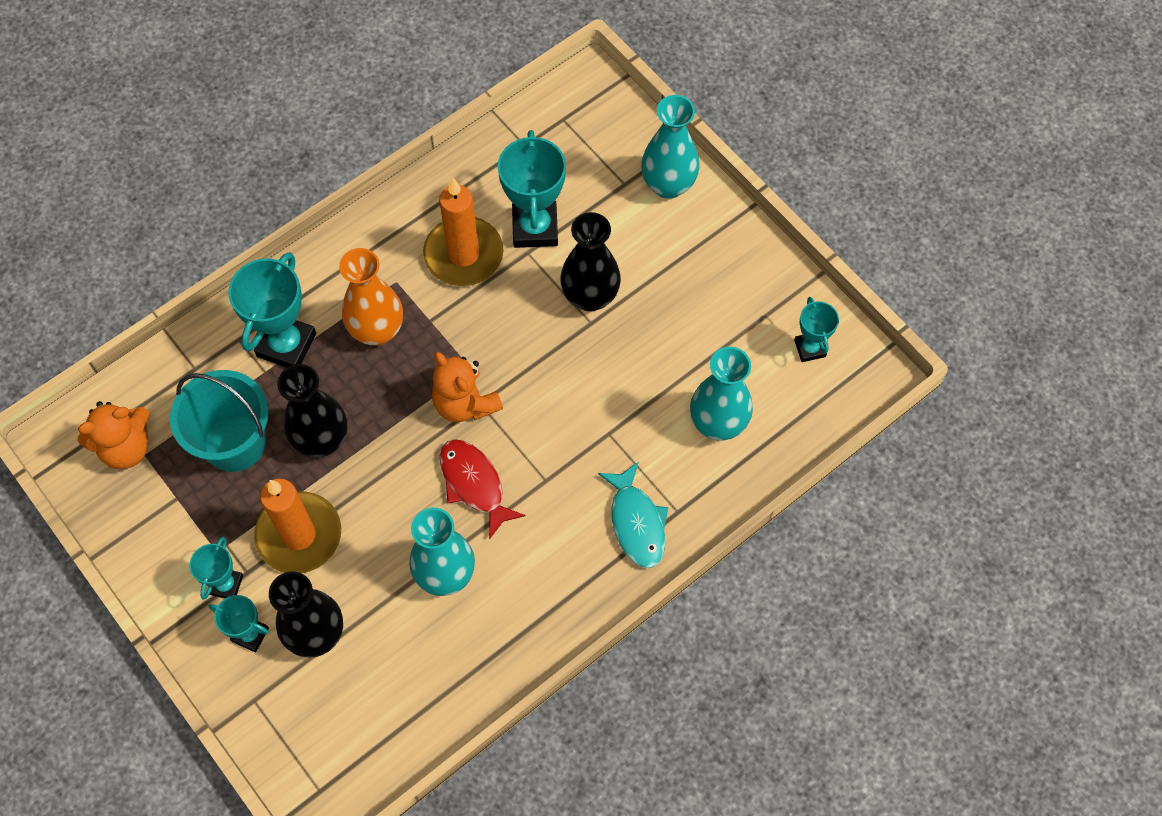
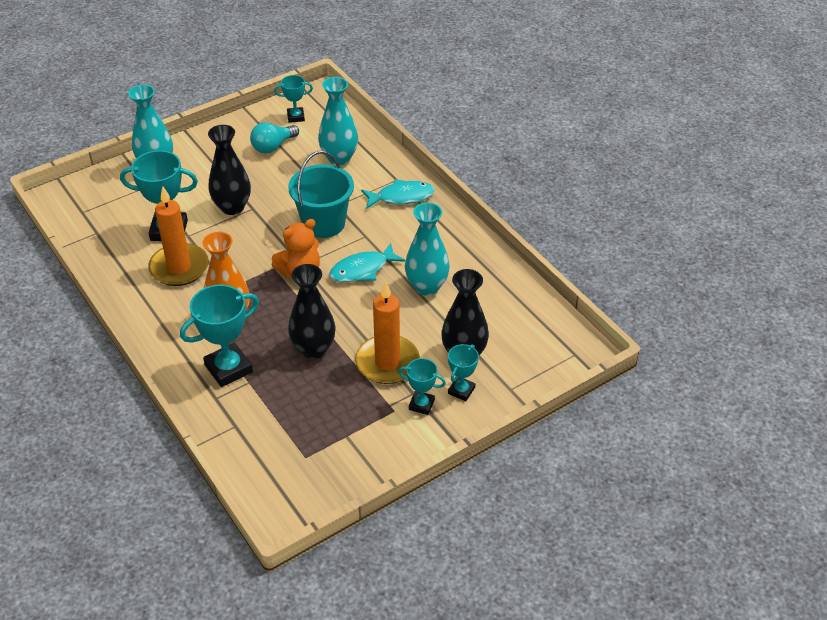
camera: 85 degrees left, 20 degrees down
orange teddy bear [78,401,150,469] -> none
turquoise bucket [170,370,269,472] -> turquoise bucket moved to [288,151,354,238]
turquoise trophy [228,252,316,368] -> turquoise trophy turned 60 degrees counterclockwise [180,285,259,387]
red fish [440,439,526,540] -> turquoise fish [329,243,405,282]
none -> turquoise light bulb [250,122,299,153]

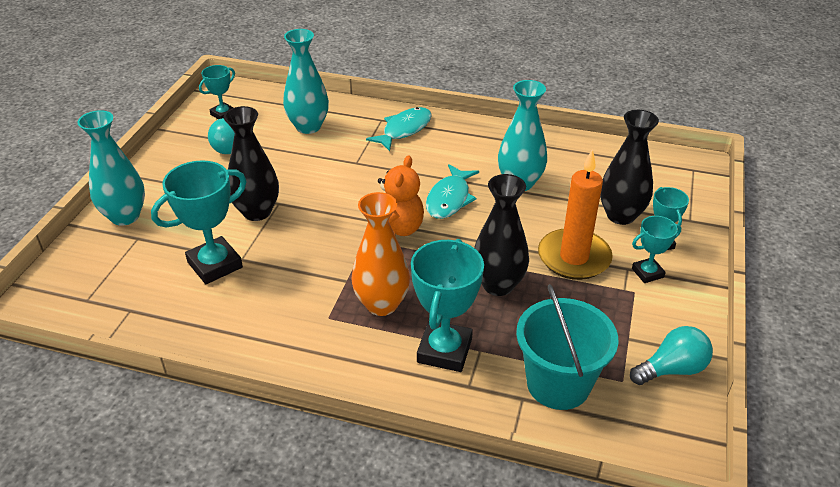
camera: 40 degrees left, 5 degrees down
orange candle [148,186,209,286] -> none
turquoise bucket [288,151,354,238] -> turquoise bucket moved to [516,284,618,410]
none -> turquoise light bulb [630,326,713,385]

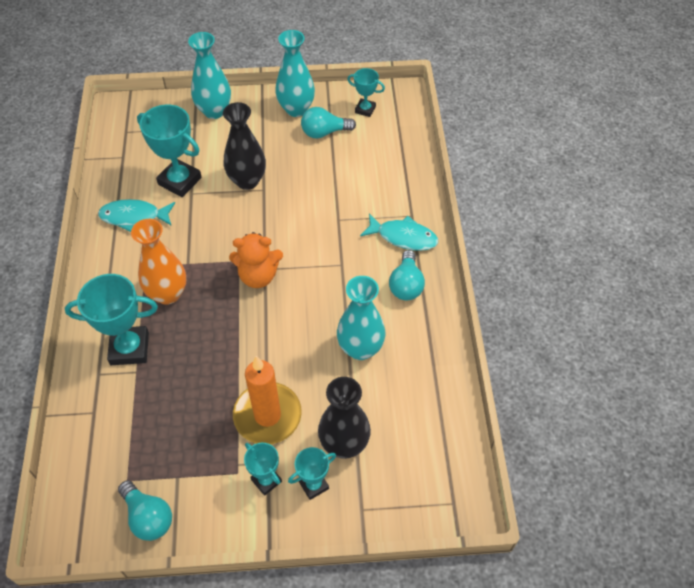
camera: 70 degrees right, 15 degrees up
turquoise vase [283,29,329,134] -> turquoise vase moved to [275,30,315,117]
turquoise fish [426,164,479,219] -> turquoise fish moved to [98,199,175,232]
black vase [474,174,529,296] -> none
turquoise bucket [516,284,618,410] -> none
none -> turquoise light bulb [389,250,425,300]

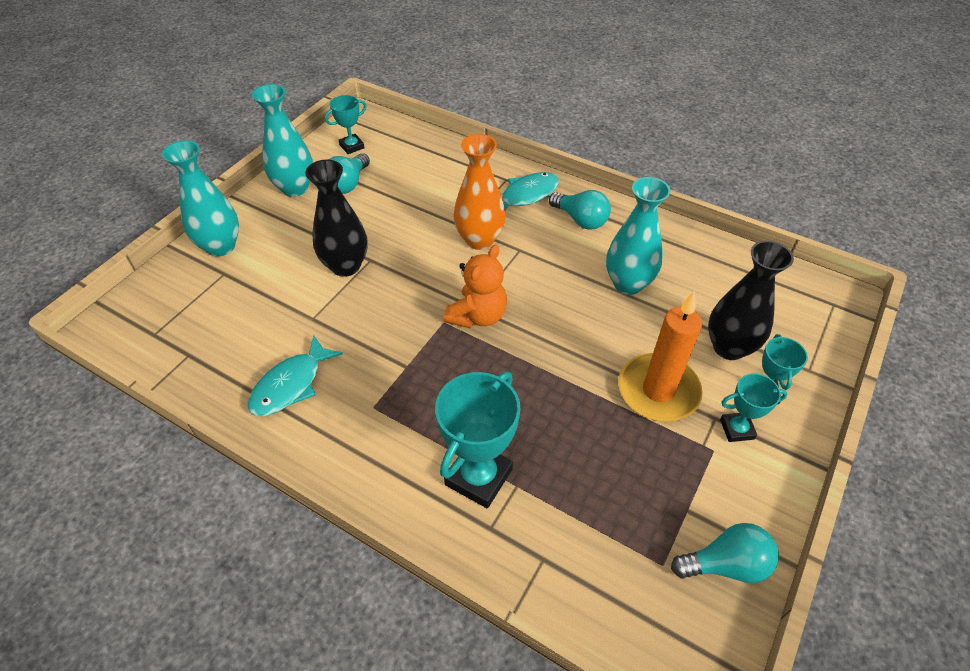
camera: 55 degrees left, 5 degrees down
orange vase [131,219,187,305] -> orange vase moved to [454,134,506,250]
turquoise trophy [137,105,202,197] -> none

